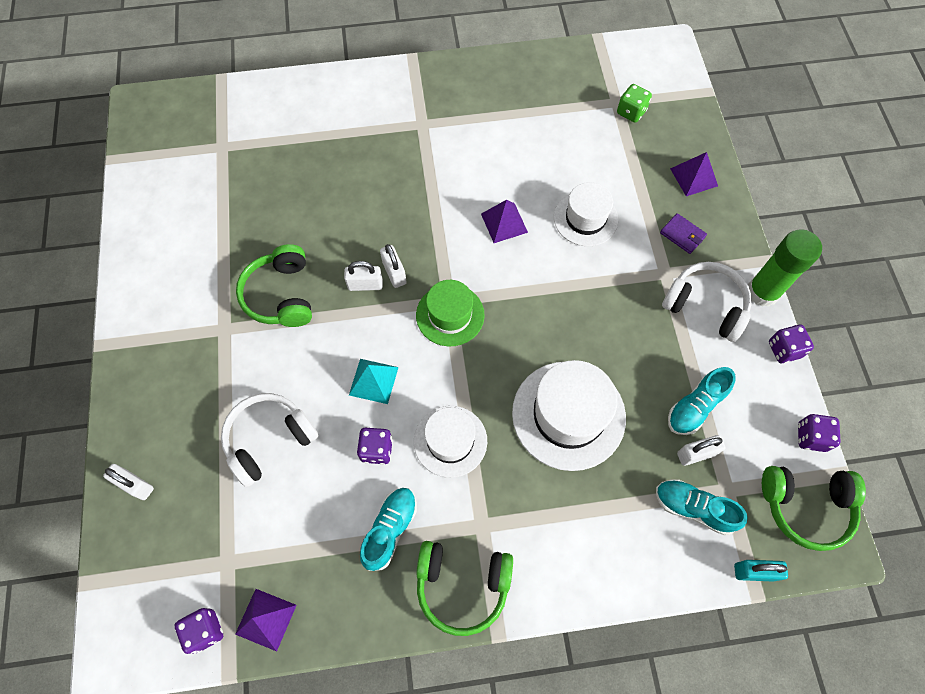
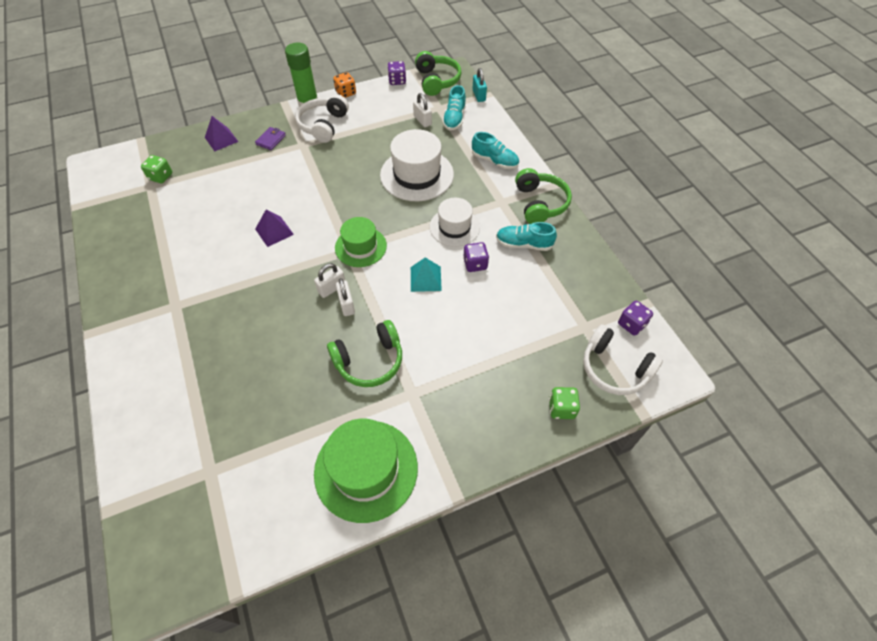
camera: 105 degrees left, 10 degrees down
white padlock [103,464,154,500] -> green dice [549,387,580,419]
white headphones [221,393,319,487] -> white headphones moved to [583,324,663,395]
purple pyramid [235,589,296,651] -> none
white hat [554,182,618,246] -> none
turquoise shoe [668,367,736,435] -> turquoise shoe moved to [472,132,519,169]
purple dice [769,325,814,363] -> orange dice [333,72,356,98]
none -> green hat [314,419,418,523]

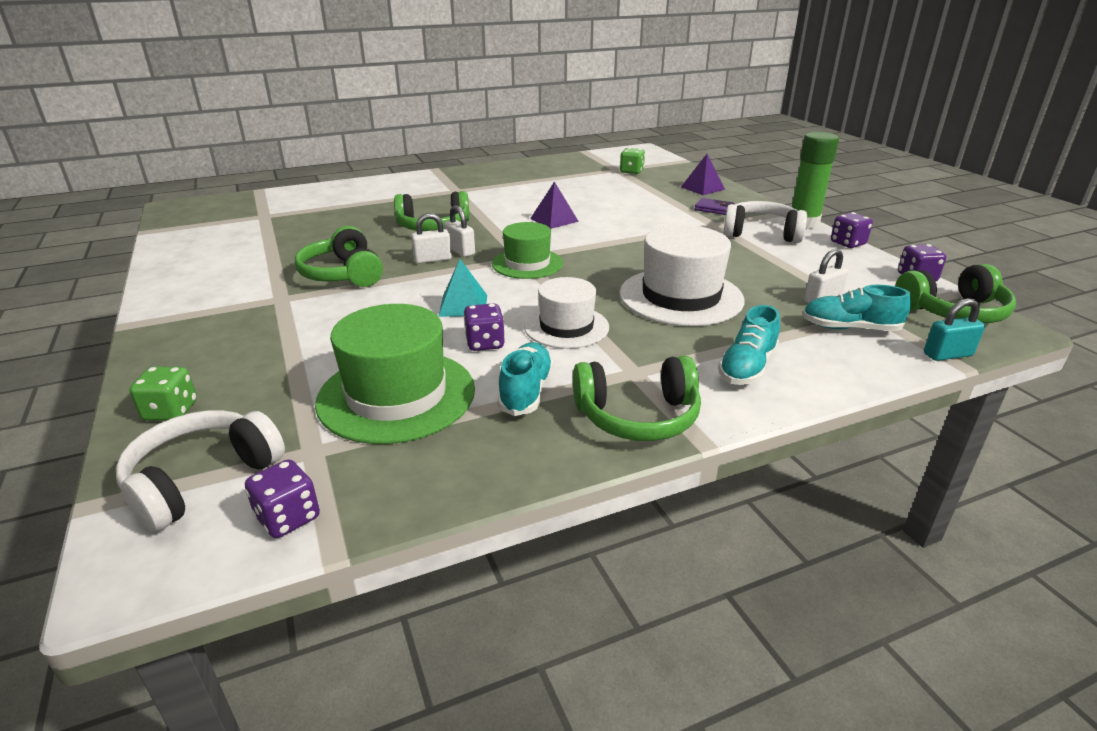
camera: 90 degrees right, 25 degrees down
green hat [314,419,418,523] -> green hat moved to [315,304,475,444]
orange dice [333,72,356,98] -> purple dice [831,212,873,248]
none -> green headphones [394,191,470,231]

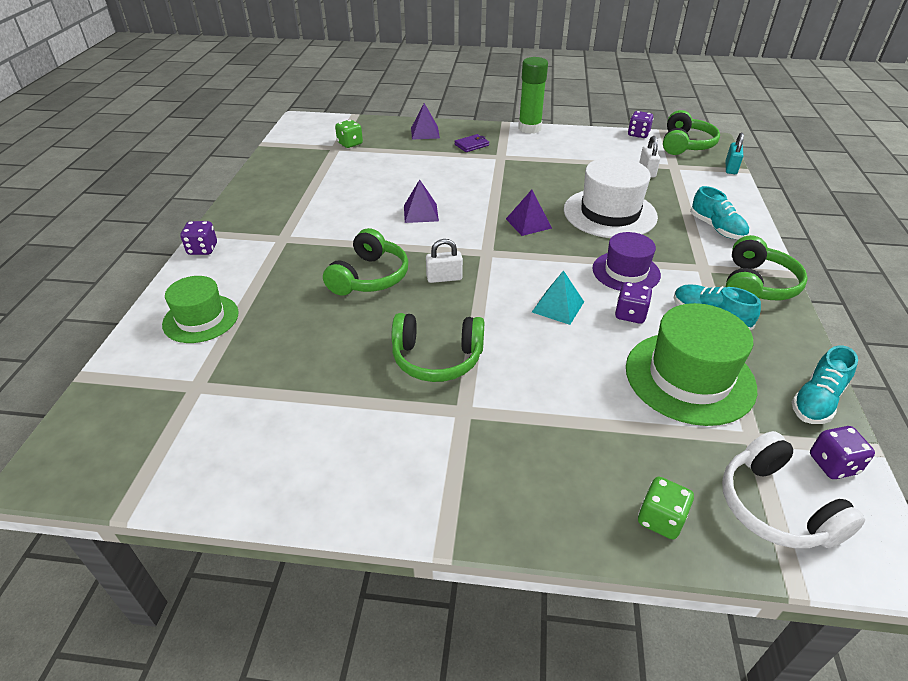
camera: 60 degrees left, 10 degrees up
white padlock [411,213,452,263] -> none
green hat [492,222,563,279] -> green hat moved to [162,276,239,343]
white hat [524,277,609,349] -> purple hat [592,232,661,291]
white headphones [723,201,807,243] -> none
turquoise shoe [802,285,911,331] -> turquoise shoe moved to [792,345,858,424]
purple dice [831,212,873,248] -> purple dice moved to [180,221,217,255]
none -> purple pyramid [506,190,552,236]

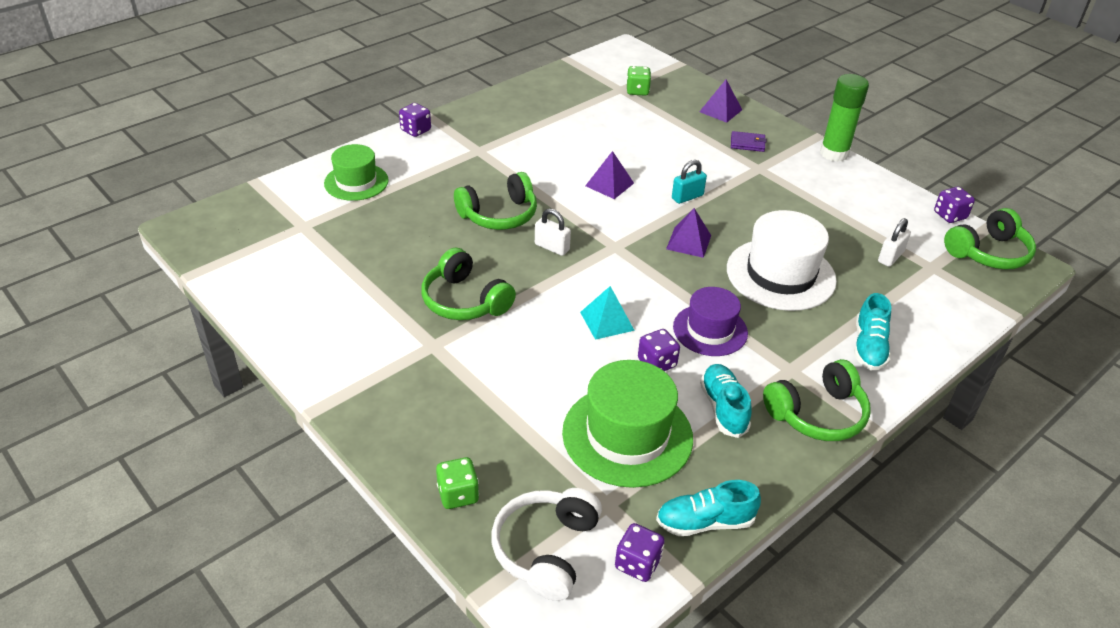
camera: 40 degrees right, 0 degrees up
turquoise padlock [726,133,744,174] -> turquoise padlock moved to [672,160,707,204]

